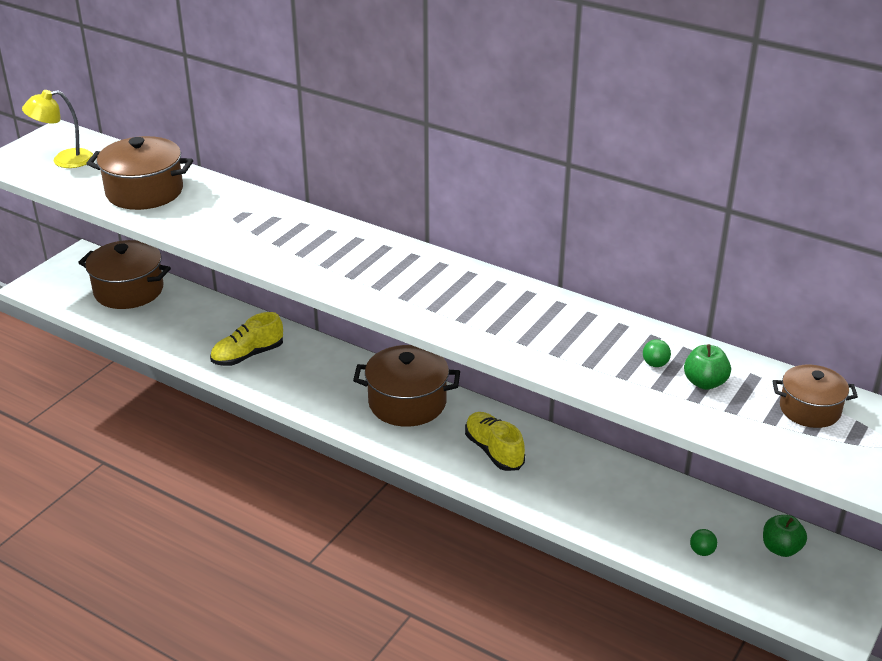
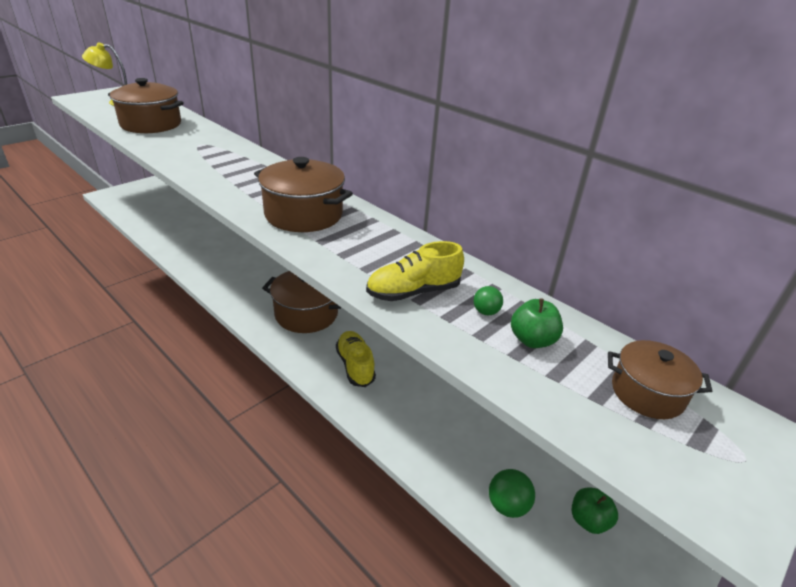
camera: 10 degrees right, 0 degrees up
brown pot [78,240,171,309] -> brown pot moved to [254,157,353,232]
yellow shoe [210,312,283,366] -> yellow shoe moved to [366,241,464,301]
green ball [690,529,717,556] -> green ball [489,469,535,518], size x1.69

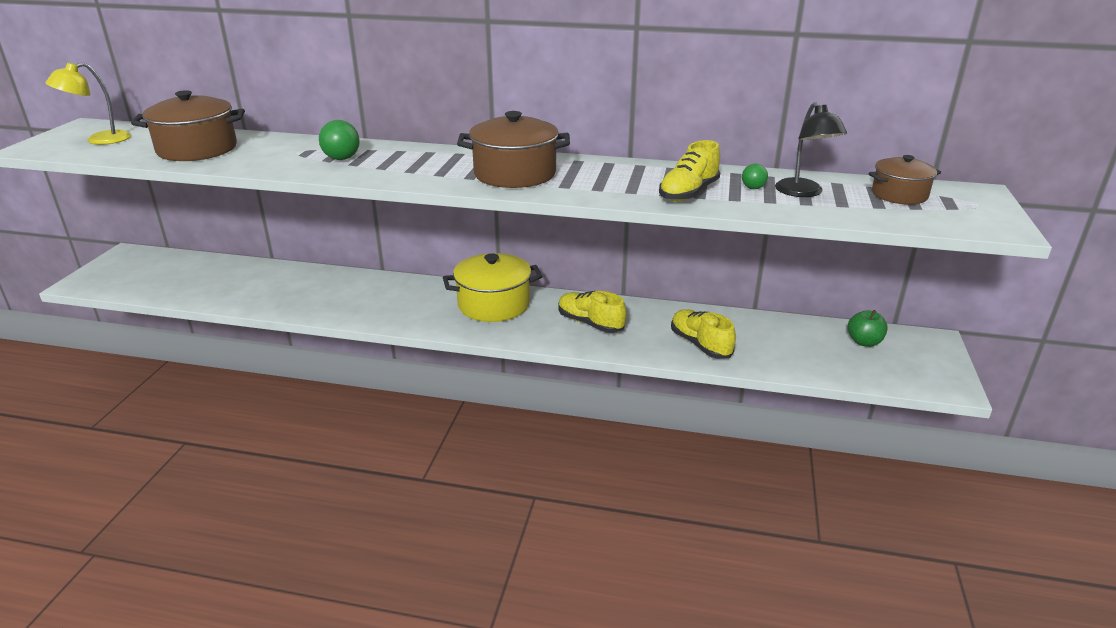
camera: 30 degrees left, 5 degrees down
brown pot [262,271,341,333] -> yellow pot [443,253,542,322]
green ball [489,469,535,518] -> green ball moved to [319,120,360,160]
green apple [511,299,563,348] -> black lamp [775,102,847,197]
none -> yellow shoe [671,309,736,359]

